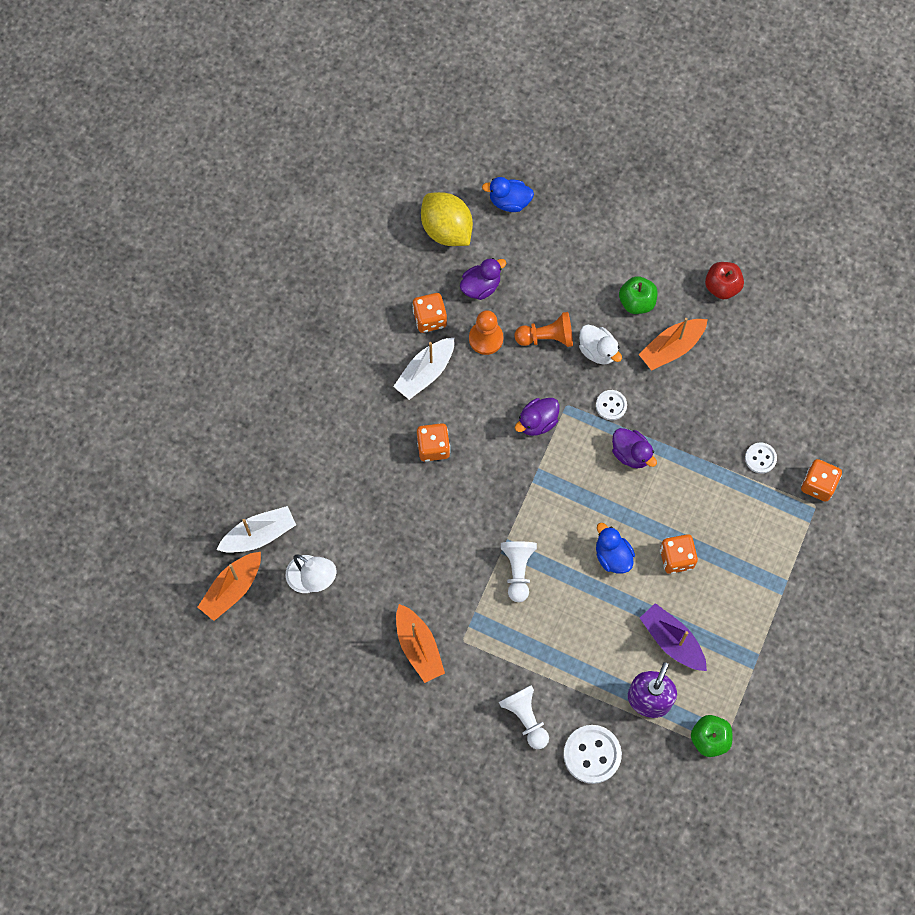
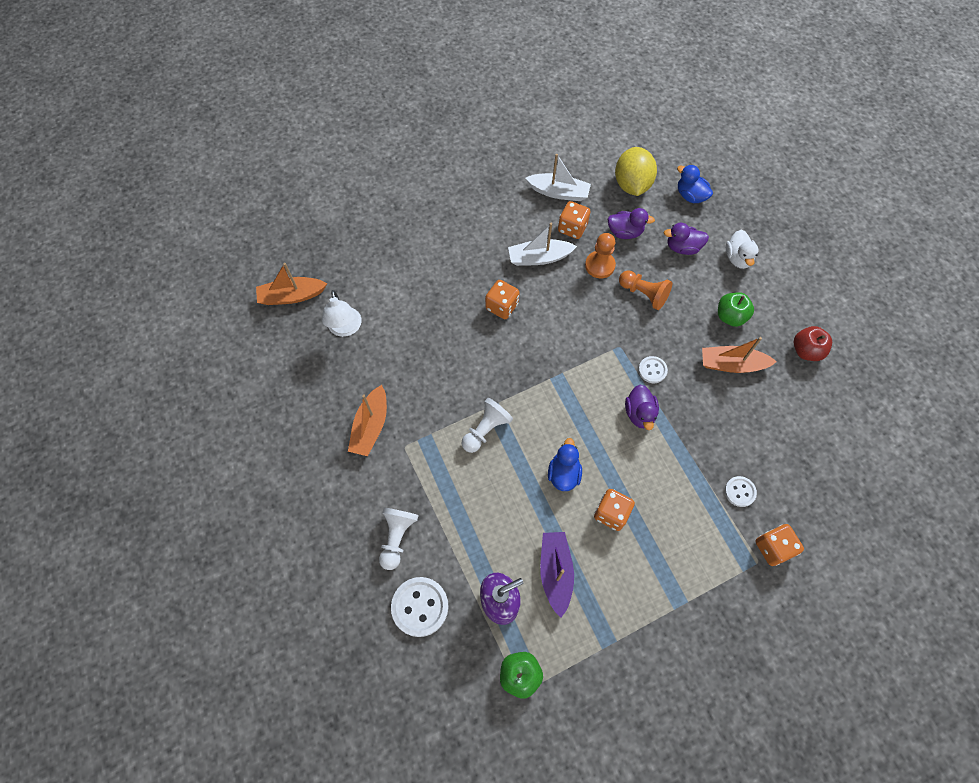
camera: 40 degrees right, 5 degrees down
white boat [217,506,296,553] -> white boat moved to [525,154,591,201]
purple duck [515,398,560,436] -> purple duck moved to [664,223,709,255]
white duck [579,325,622,365] -> white duck moved to [726,230,758,269]

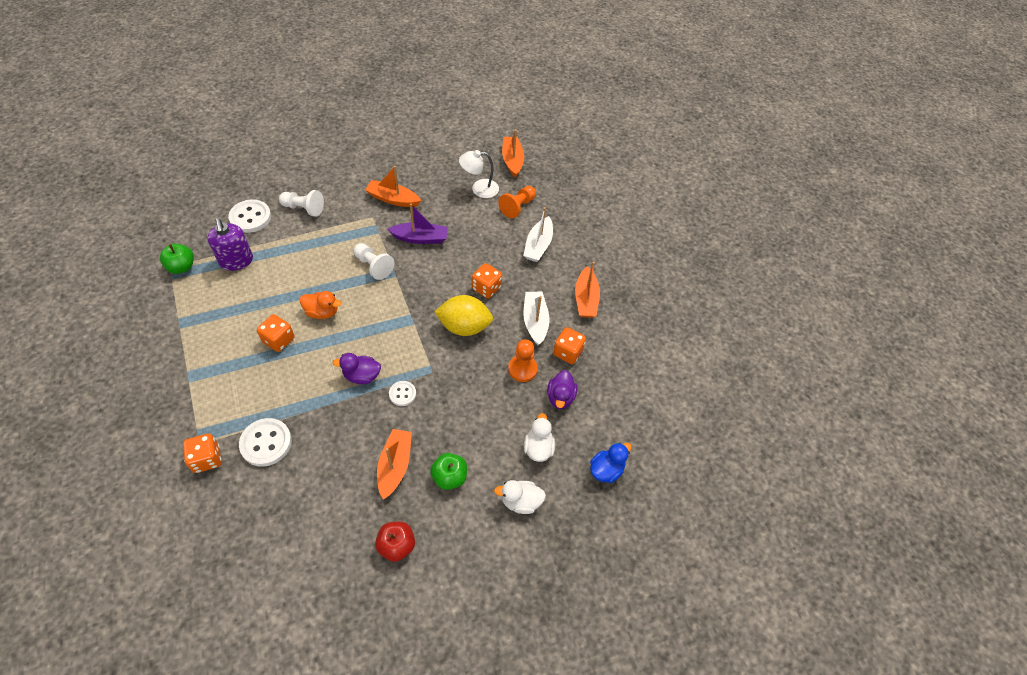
camera: 90 degrees right, 10 degrees down
white boat [525,154,591,201] -> white boat moved to [523,207,553,262]
purple boat [540,532,574,617] -> purple boat moved to [388,203,448,244]
blue duck [548,438,582,491] -> orange duck [300,291,341,319]
yellow lemon [615,147,657,196] -> yellow lemon moved to [434,295,493,336]
orange pawn [619,270,673,310] -> orange pawn moved to [498,186,536,219]
purple duck [664,223,709,255] -> white duck [524,413,555,462]
white button [725,476,757,507] -> white button [239,418,292,467], size x1.74
none -> orange boat [575,262,600,318]

